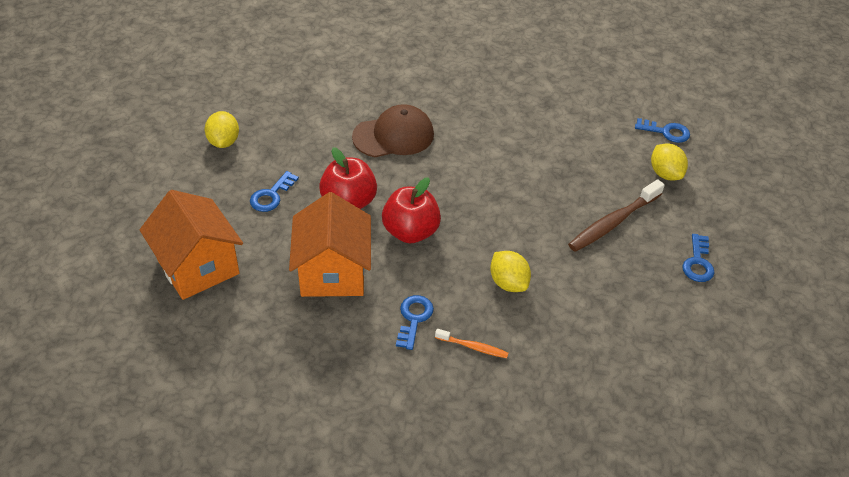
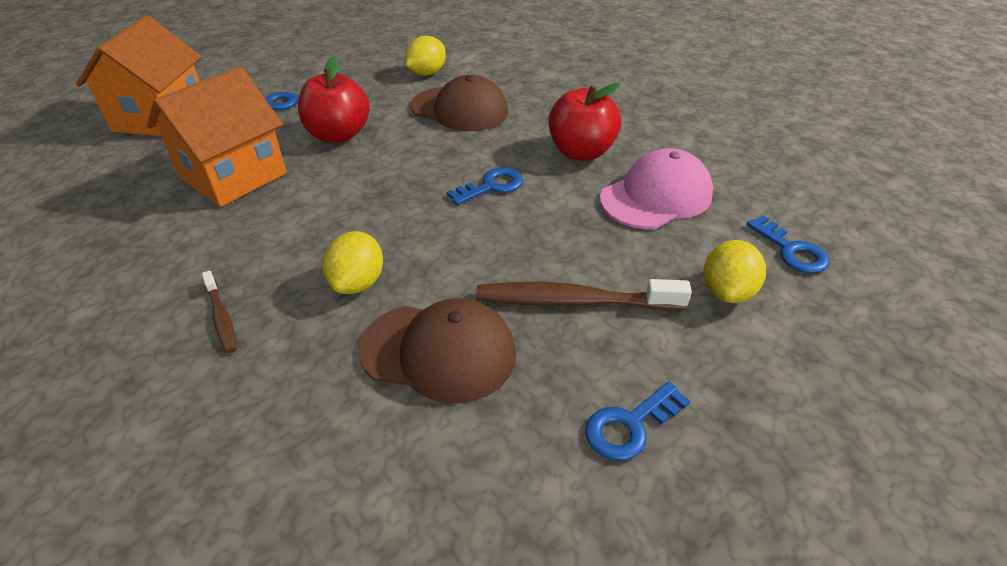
camera: 45 degrees right, 5 degrees down
yellow lemon [204,111,239,148] -> yellow lemon moved to [405,36,446,76]
red apple [382,177,441,243] -> red apple moved to [548,83,621,161]
blue key [396,295,434,350] -> blue key moved to [446,168,523,205]
orange toothbrush [435,329,508,358] -> brown toothbrush [202,271,237,353]
none -> brown cap [359,298,516,403]
none -> pink cap [600,148,713,229]

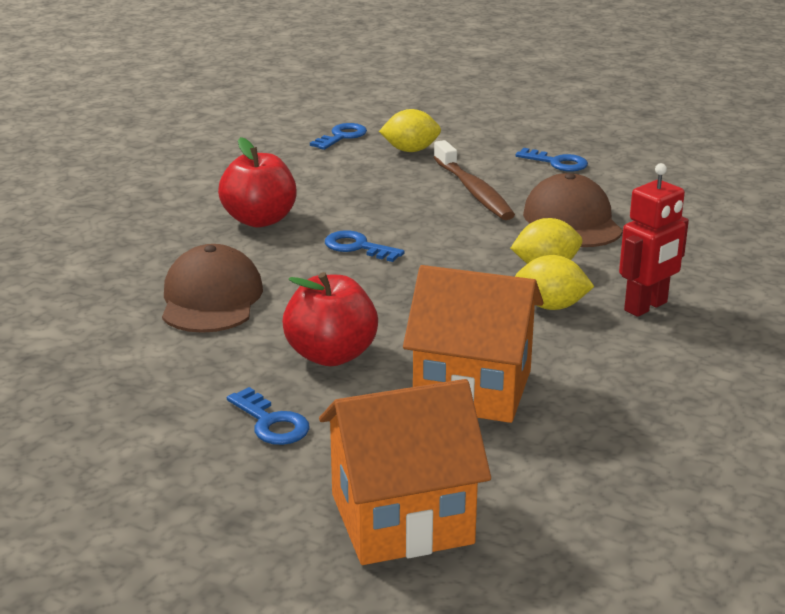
camera: 115 degrees left, 15 degrees down
brown toothbrush [202,271,237,353] -> red robot [619,163,689,317]
yellow lemon [405,36,446,76] -> yellow lemon moved to [515,255,595,310]
pink cap [600,148,713,229] -> none

